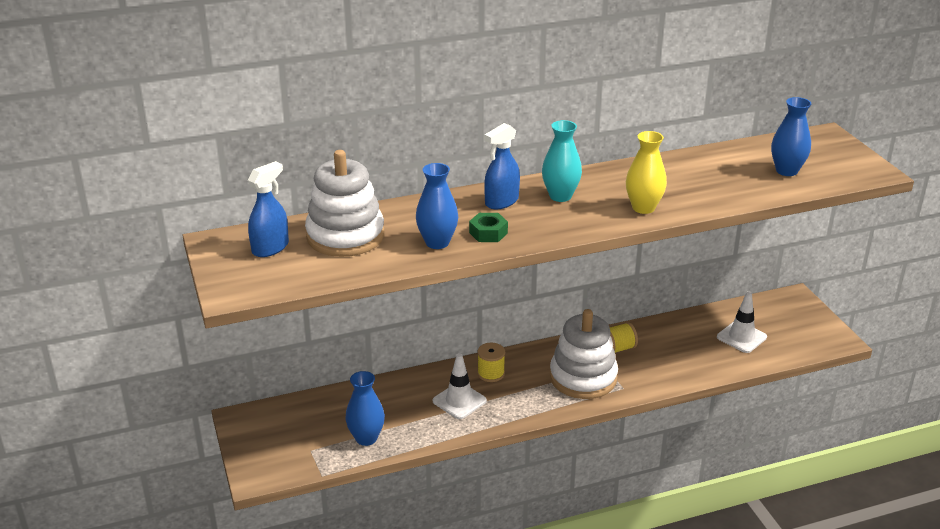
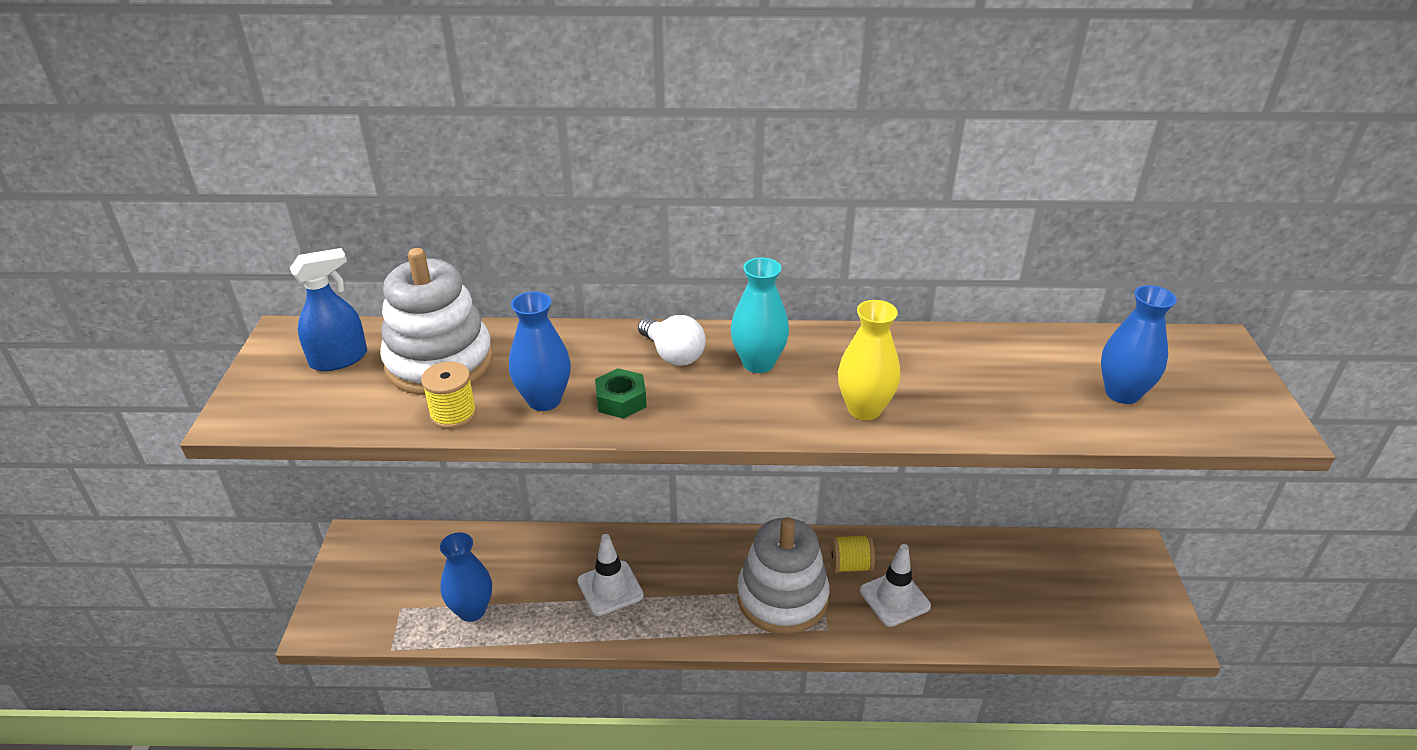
camera: 20 degrees right, 5 degrees up
yellow spool [477,343,505,382] -> yellow spool moved to [421,362,477,429]
blue spray bottle [484,123,520,209] -> white light bulb [638,315,706,366]
white traffic cone [717,291,767,353] -> white traffic cone moved to [860,544,931,627]

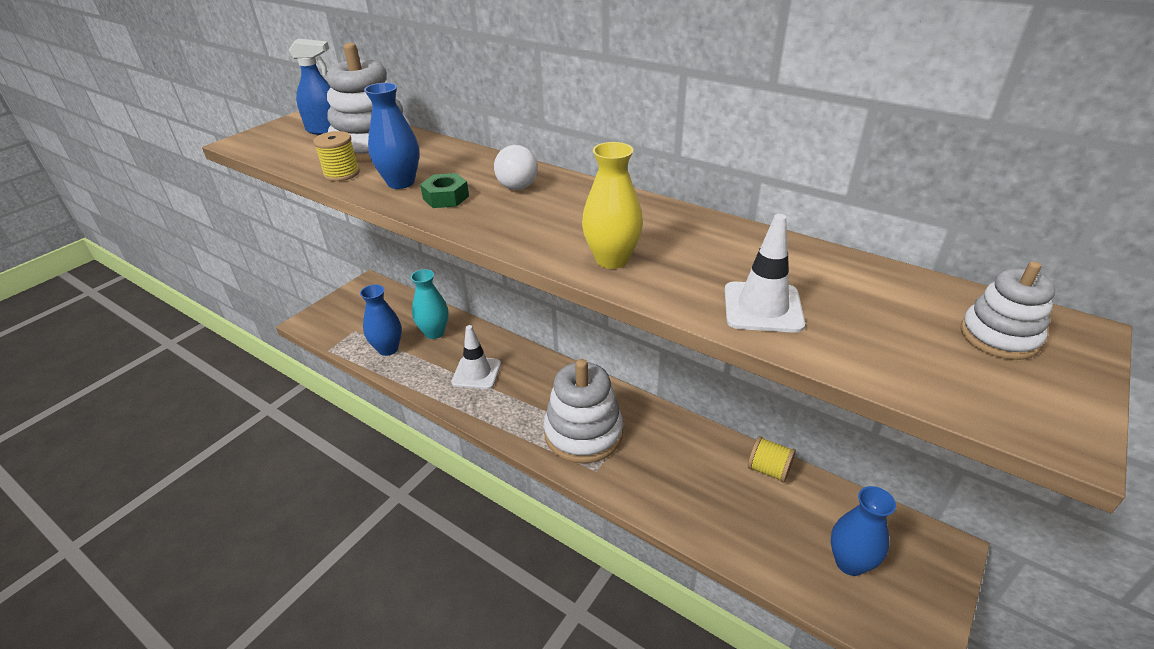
camera: 35 degrees right, 0 degrees up
turquoise vase [731,258,789,373] -> turquoise vase moved to [411,269,449,339]
yellow spool [830,535,875,573] -> yellow spool moved to [748,436,796,483]
white traffic cone [860,544,931,627] -> white traffic cone moved to [724,214,805,333]
blue vase [1101,285,1177,404] -> blue vase moved to [831,486,896,576]
none -> white stacking toy [960,261,1055,360]

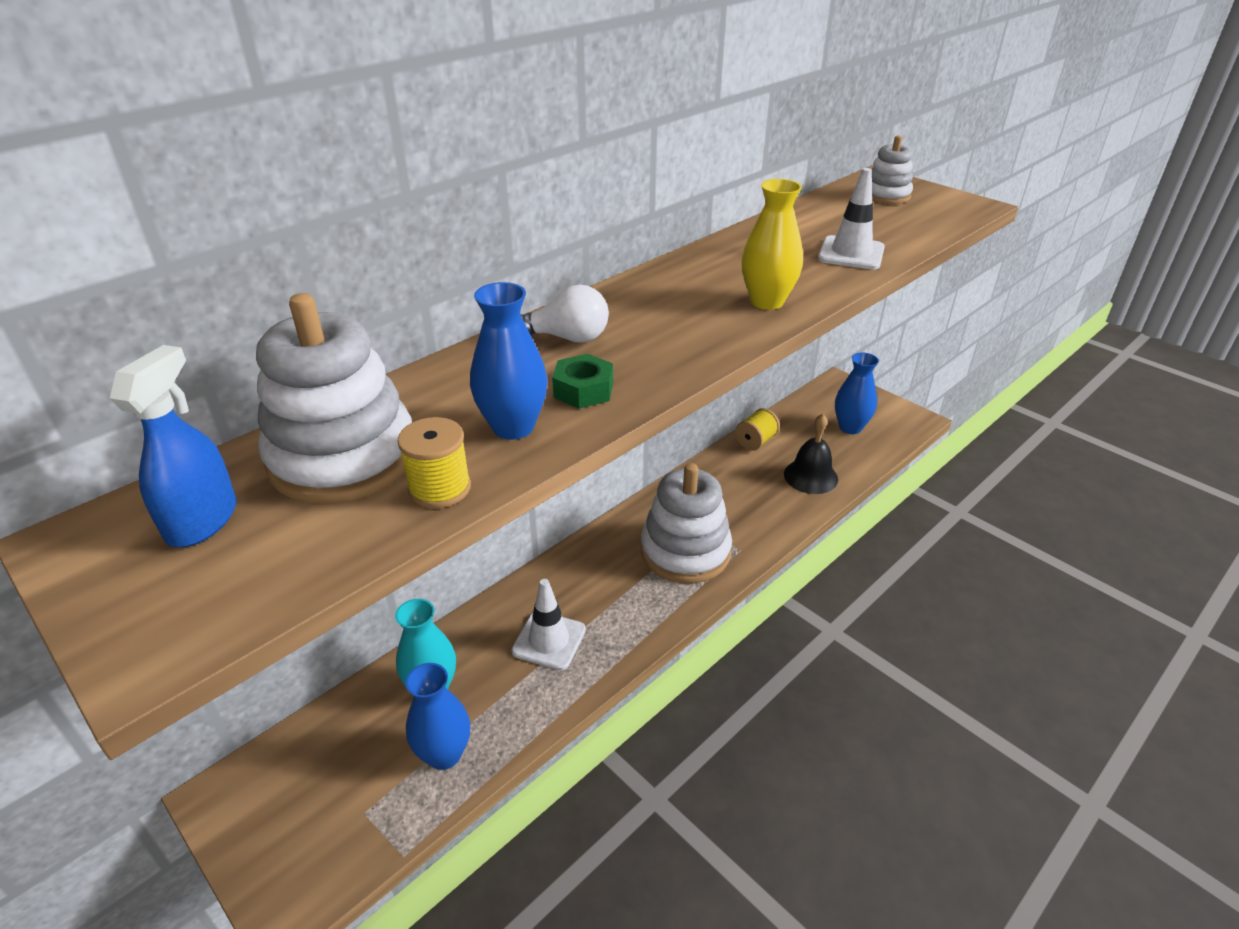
camera: 80 degrees left, 0 degrees up
none -> black bell [784,414,838,494]

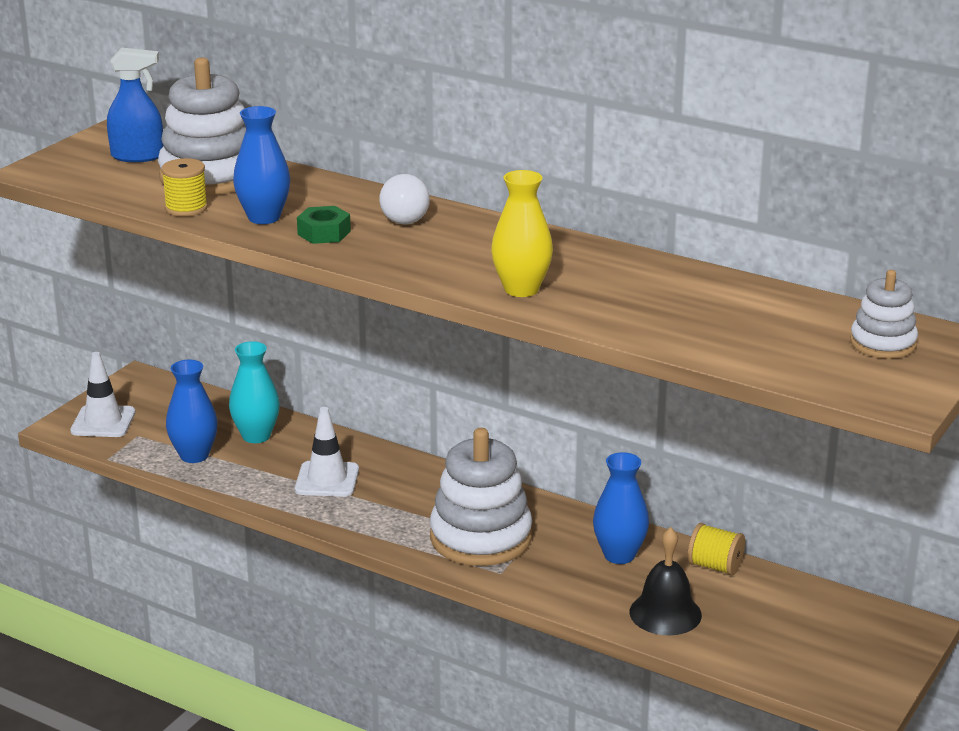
camera: 75 degrees right, 10 degrees down
white traffic cone [818,168,885,270] -> white traffic cone moved to [70,352,136,437]
blue vase [835,353,879,434] -> blue vase moved to [593,452,649,564]

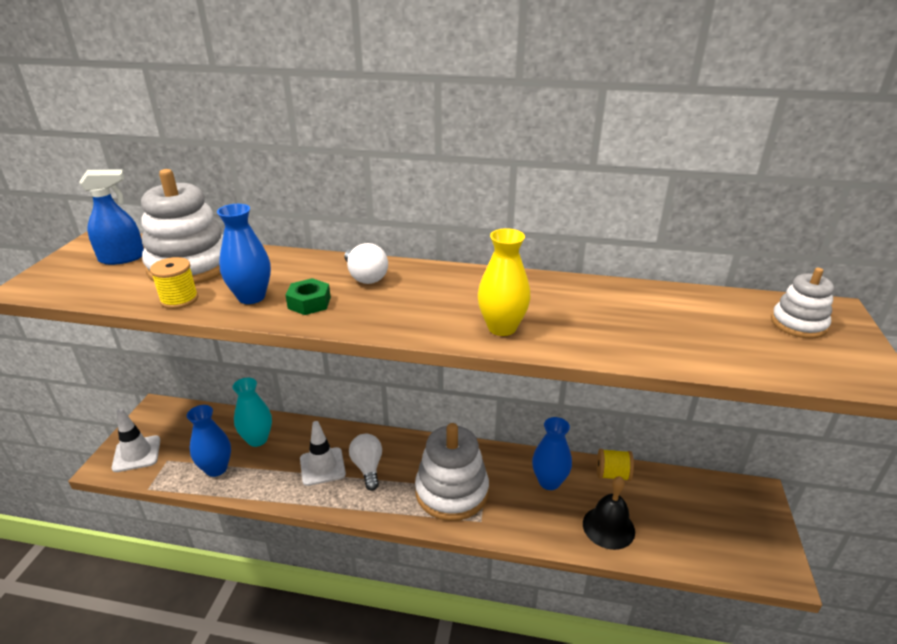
camera: 20 degrees left, 5 degrees up
none -> white light bulb [349,434,382,491]

